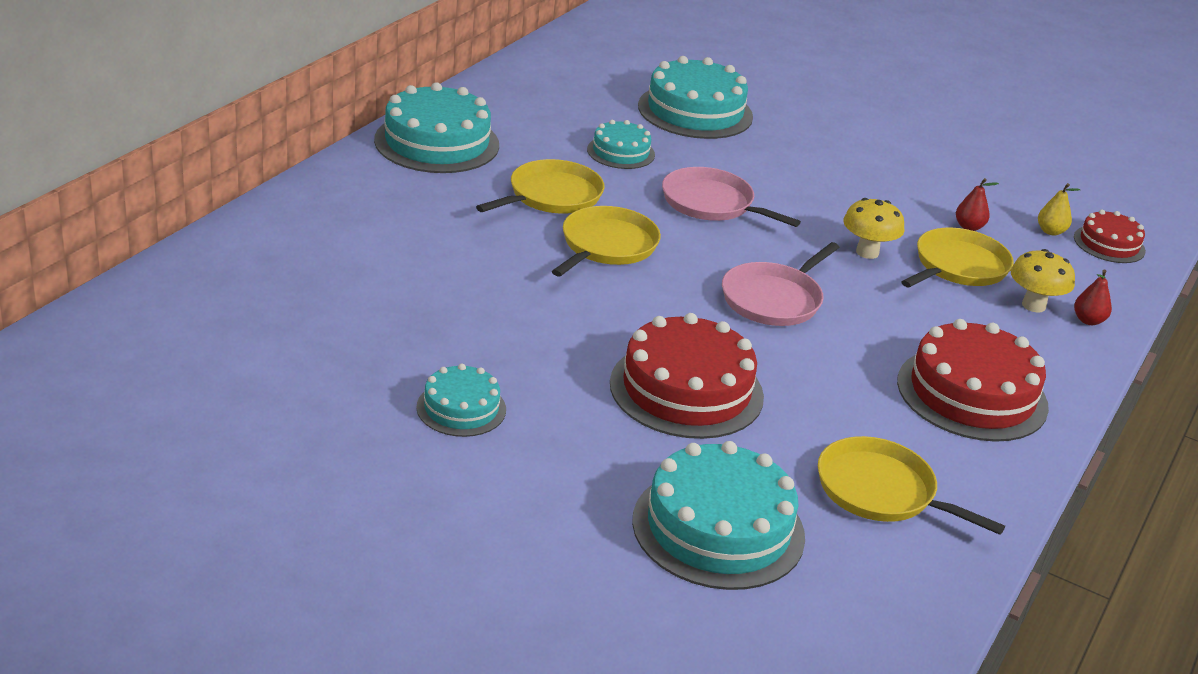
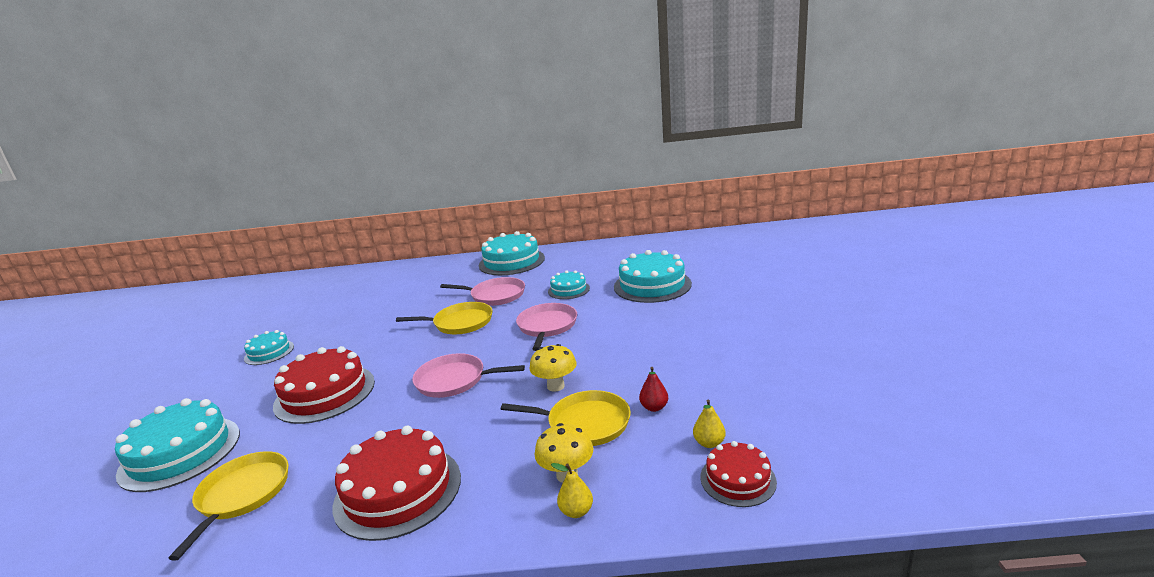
camera: 65 degrees right, 10 degrees down
yellow pan [476,159,604,214] -> pink pan [440,277,525,306]
red pear [1074,270,1112,325] -> yellow pear [551,463,593,518]

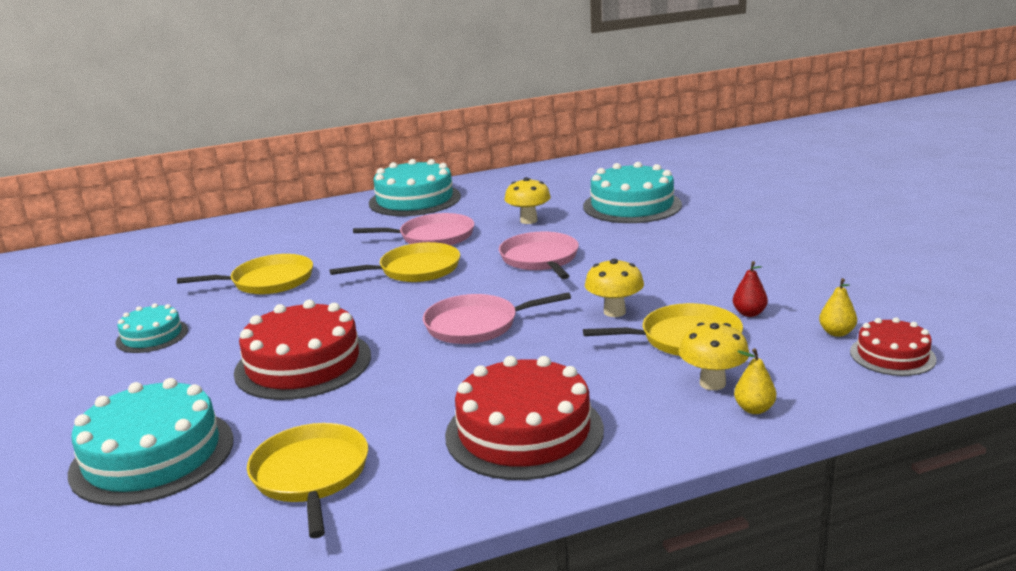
camera: 20 degrees left, 0 degrees up
turquoise cake [548,270,590,299] -> yellow mushroom [504,177,551,224]
none -> yellow pan [177,254,313,294]

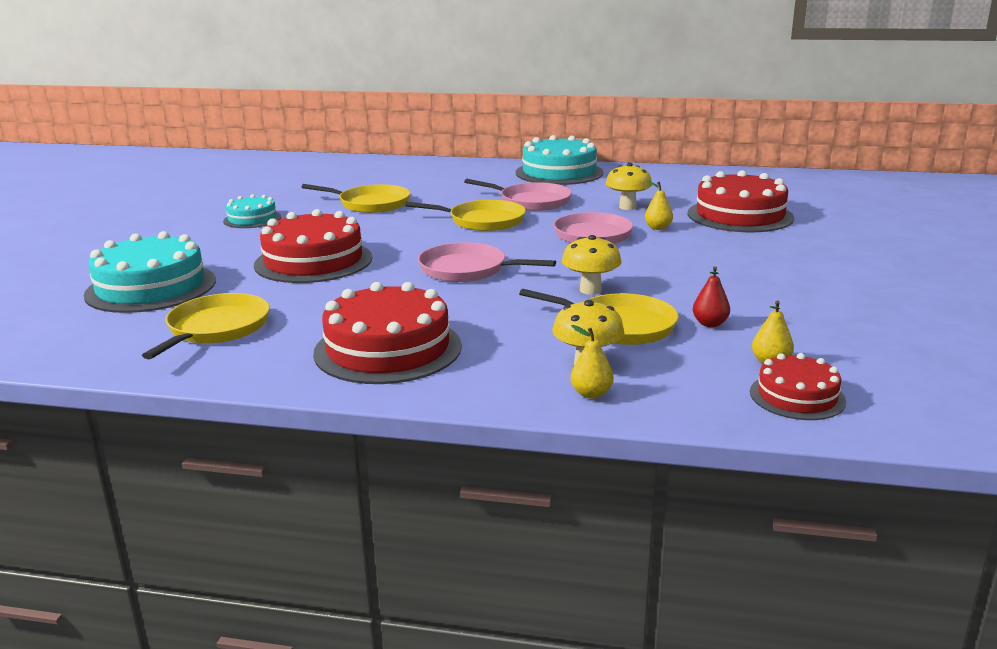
camera: 30 degrees right, 0 degrees up
turquoise cake [583,162,682,223] -> red cake [687,170,794,232]
none -> yellow pear [645,180,673,230]

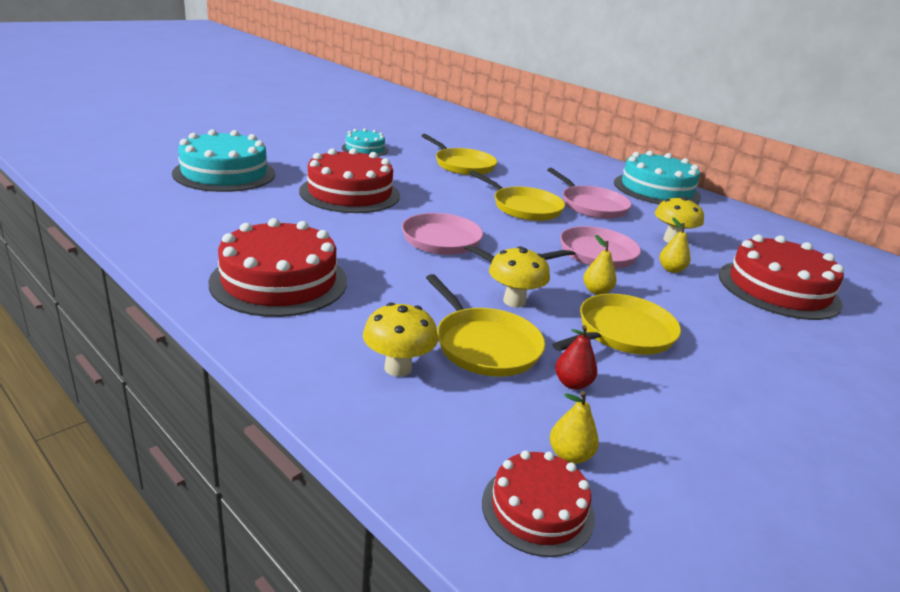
camera: 30 degrees right, 5 degrees up
yellow pan [142,293,270,359] -> yellow pan moved to [552,294,681,355]
yellow pear [570,325,614,399] -> yellow pear moved to [583,235,617,295]

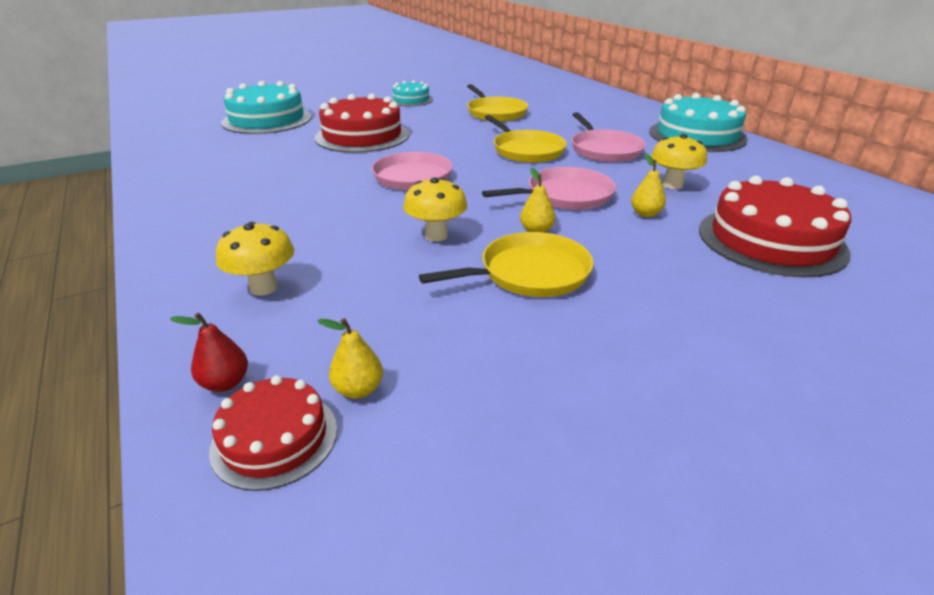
camera: 20 degrees right, 5 degrees up
red cake [208,218,347,317] -> none
yellow pan [426,274,545,377] -> none
red pear [555,325,597,390] -> red pear moved to [170,312,248,392]

